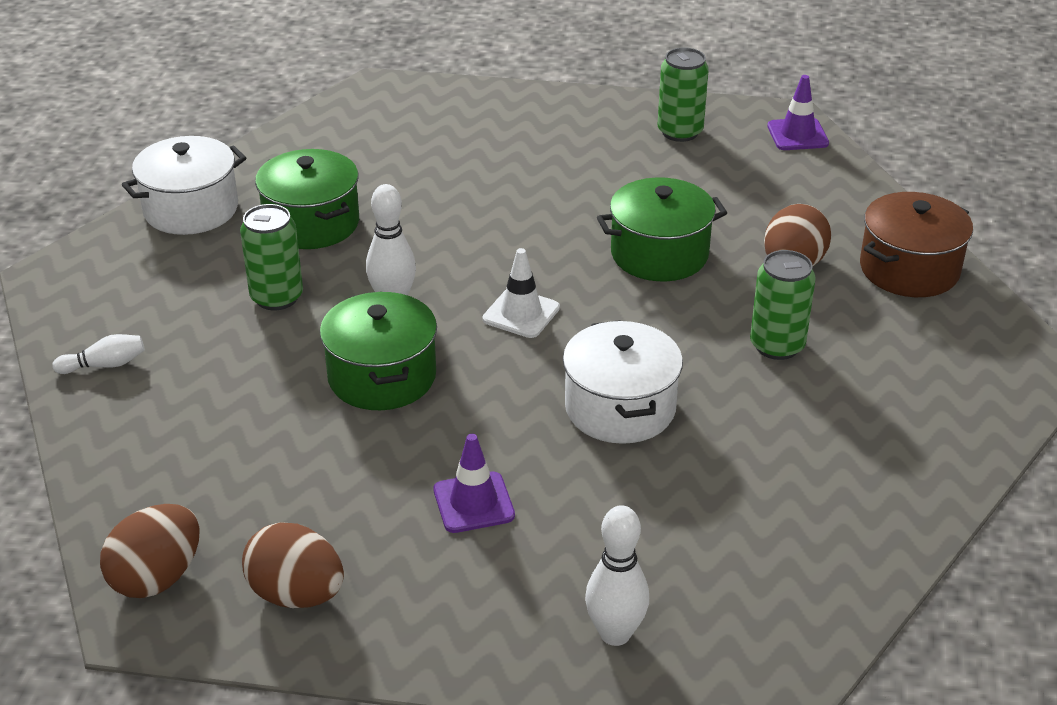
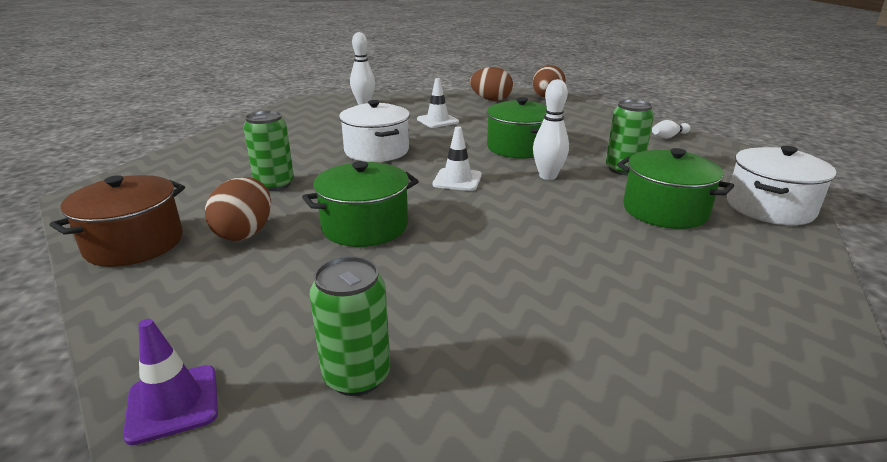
camera: 165 degrees right, 10 degrees down
purple traffic cone [433,434,515,533] -> white traffic cone [417,78,459,128]

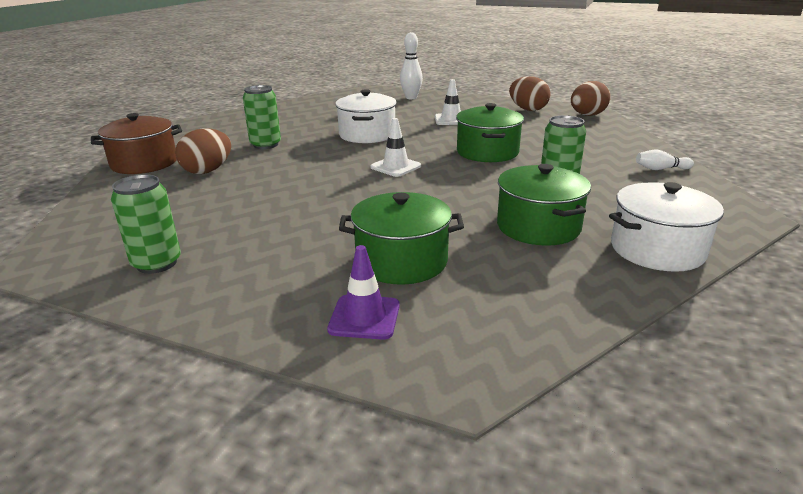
camera: 30 degrees right, 0 degrees up
purple traffic cone [123,319,218,445] -> purple traffic cone moved to [327,245,400,340]
green pot [302,161,419,247] -> green pot moved to [339,192,464,285]
white bowling pin [533,79,569,180] -> none

